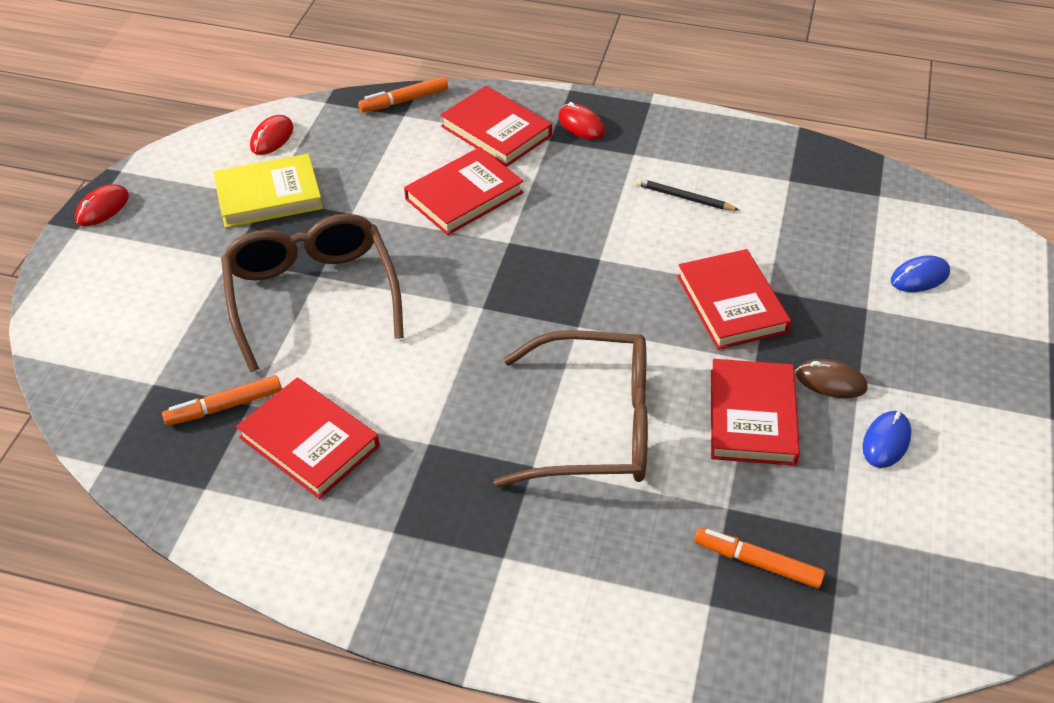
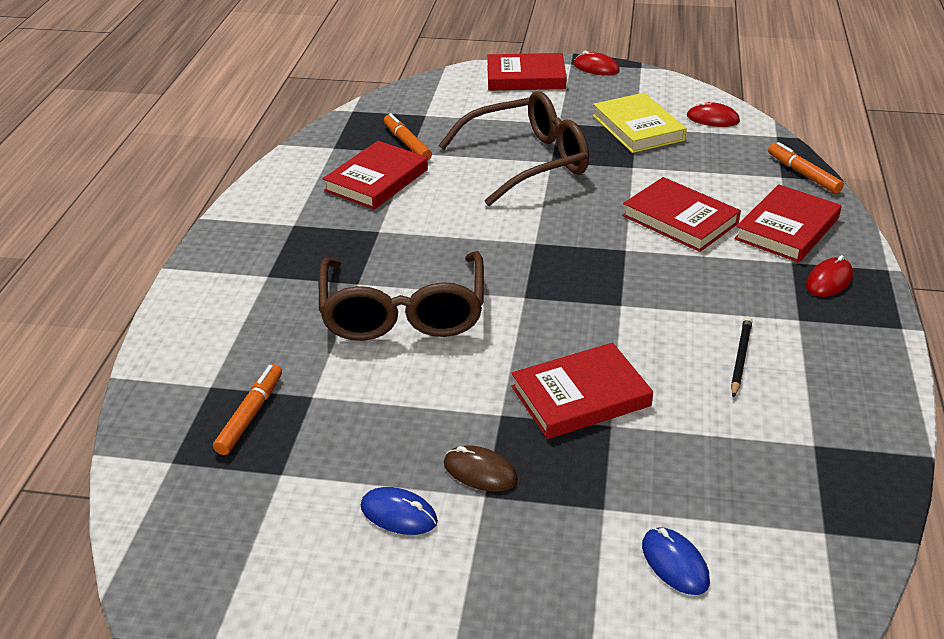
camera: 85 degrees right, 10 degrees down
red book [711,359,800,466] -> red book moved to [487,53,567,91]
brown mouse [796,359,868,398] -> brown mouse turned 75 degrees counterclockwise [444,445,518,492]

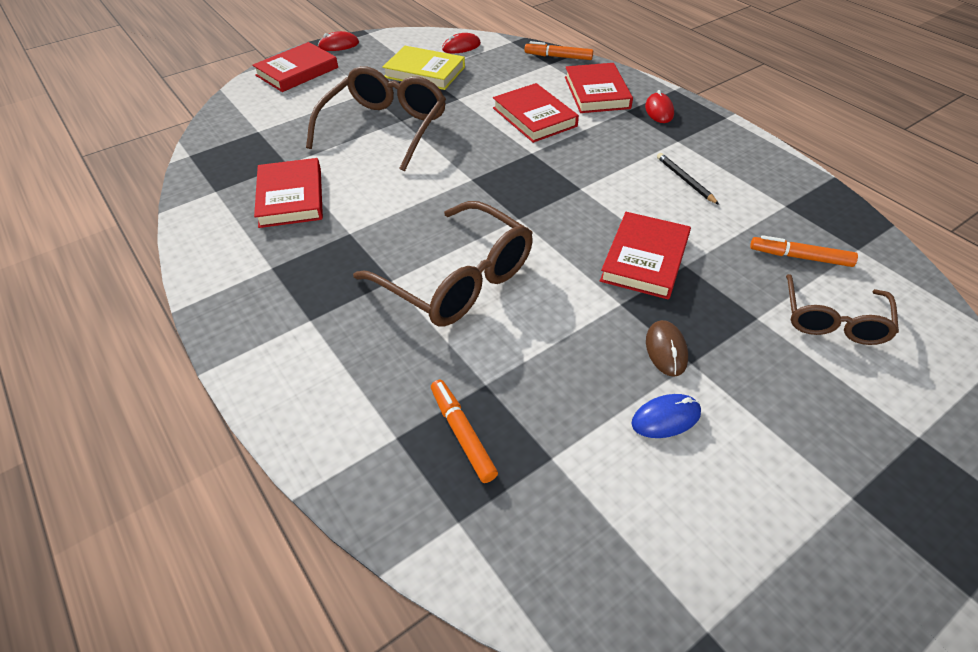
camera: 45 degrees left, 10 degrees up
orange marker [384,113,432,161] -> orange marker moved to [750,235,858,267]
brown mouse [444,445,518,492] -> brown mouse turned 75 degrees counterclockwise [646,320,688,377]
red book [622,177,741,252] -> red book turned 60 degrees clockwise [493,83,579,143]
blue mouse [642,527,710,595] -> brown glasses [786,274,899,345]

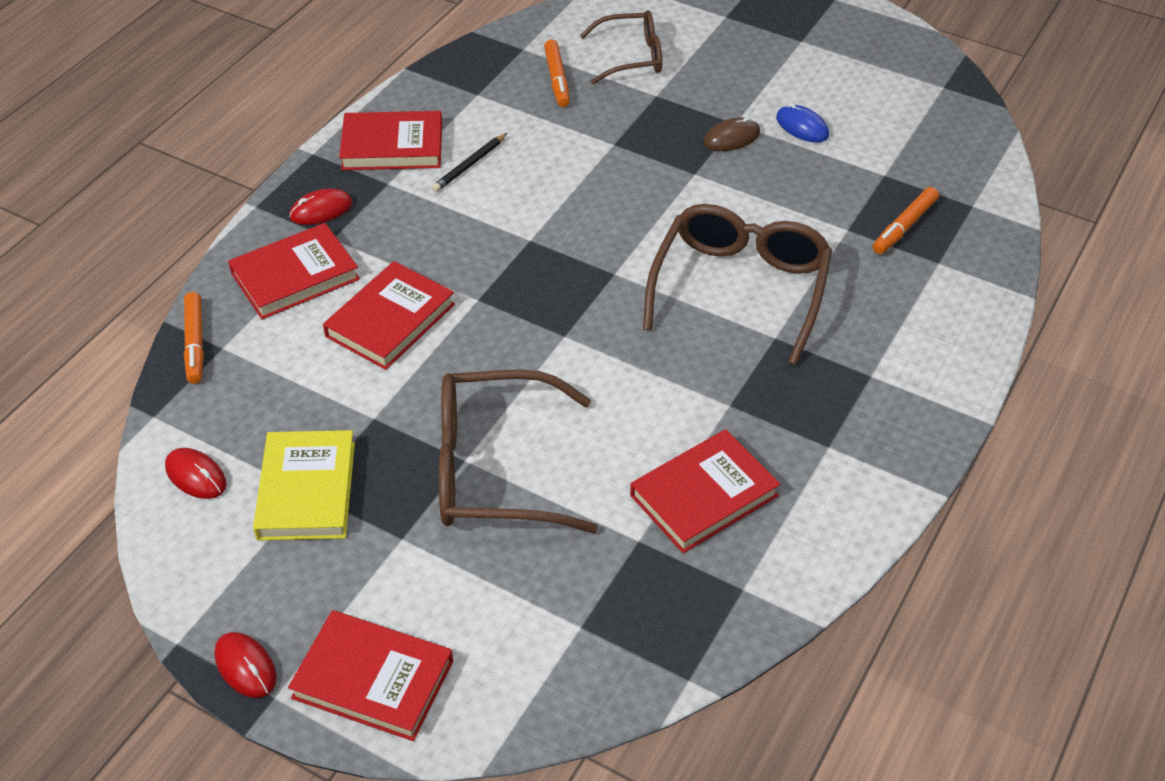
camera: 115 degrees left, 0 degrees up
red book [600,212,691,300] -> red book moved to [339,111,442,170]

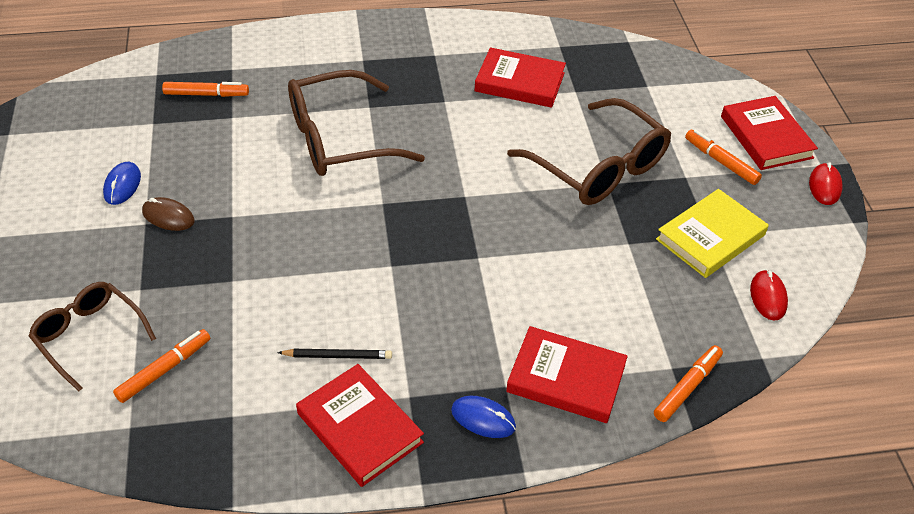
camera: 130 degrees left, 0 degrees up
red mouse [289,188,353,225] -> blue mouse [451,396,516,438]
red book [323,261,455,370] -> none
none -> orange marker [685,129,762,185]

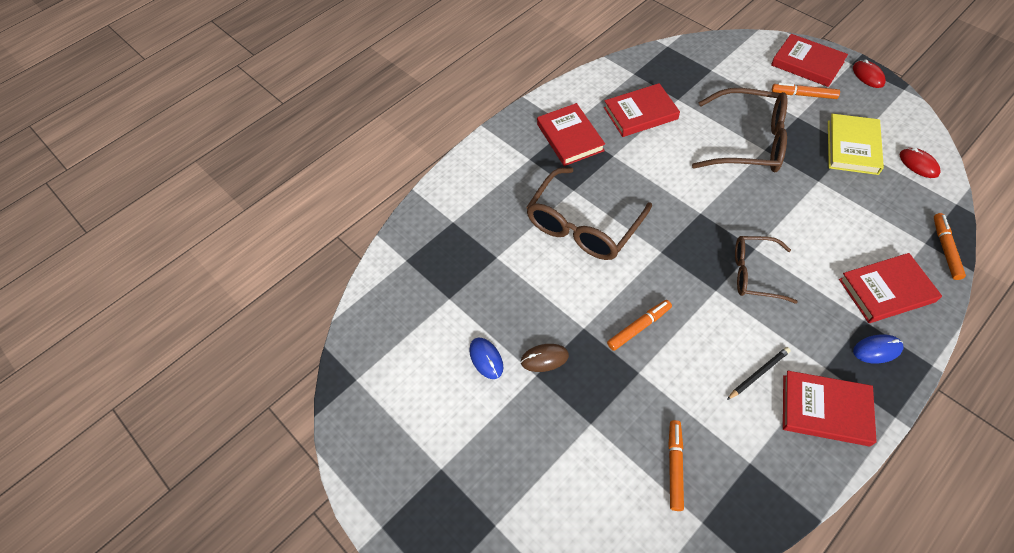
camera: 30 degrees left, 10 degrees up
brown glasses [29,282,156,392] -> brown glasses moved to [735,236,798,304]
orange marker [162,82,249,97] -> orange marker moved to [607,300,672,351]
none -> red book [537,103,605,166]

